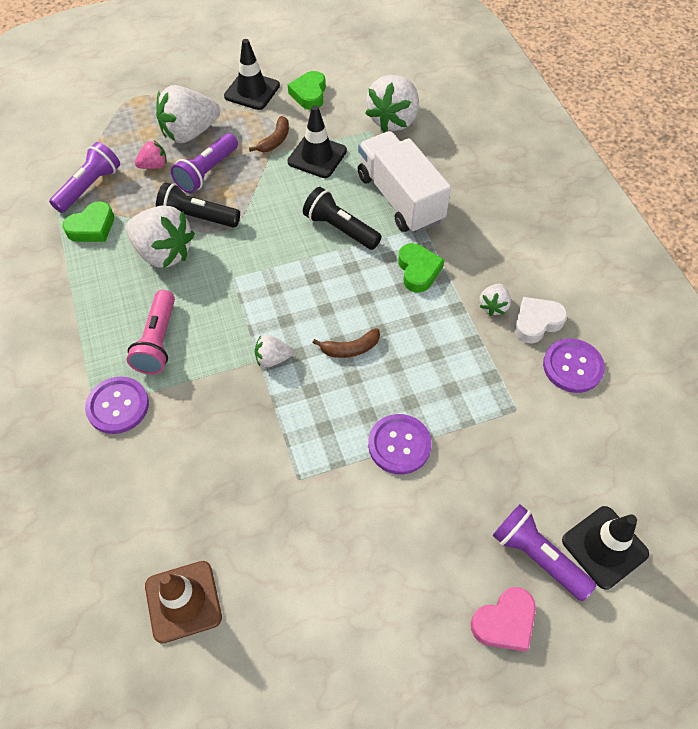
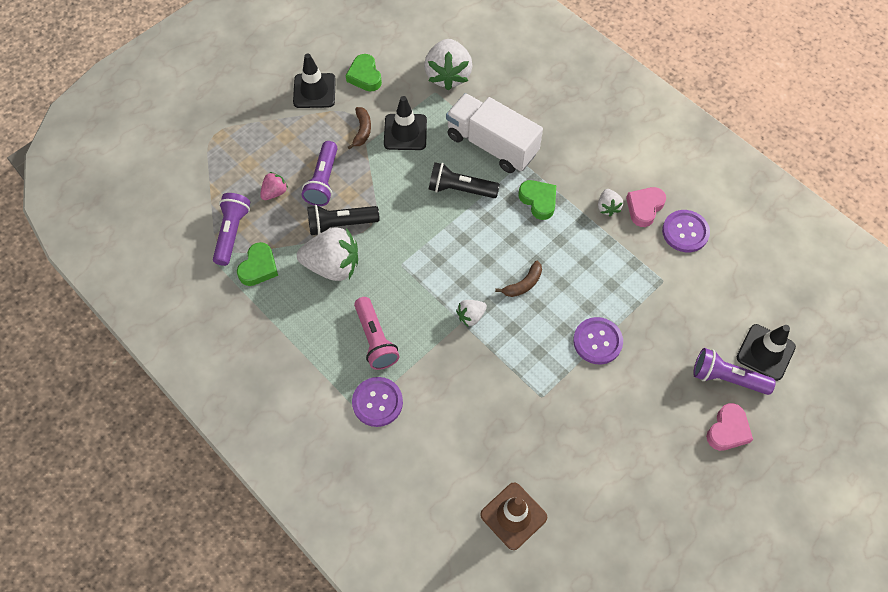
camera: 25 degrees left, 5 degrees up
white strawberry [156,85,220,143] -> none
white heart [515,297,568,344] -> pink heart [626,187,666,227]

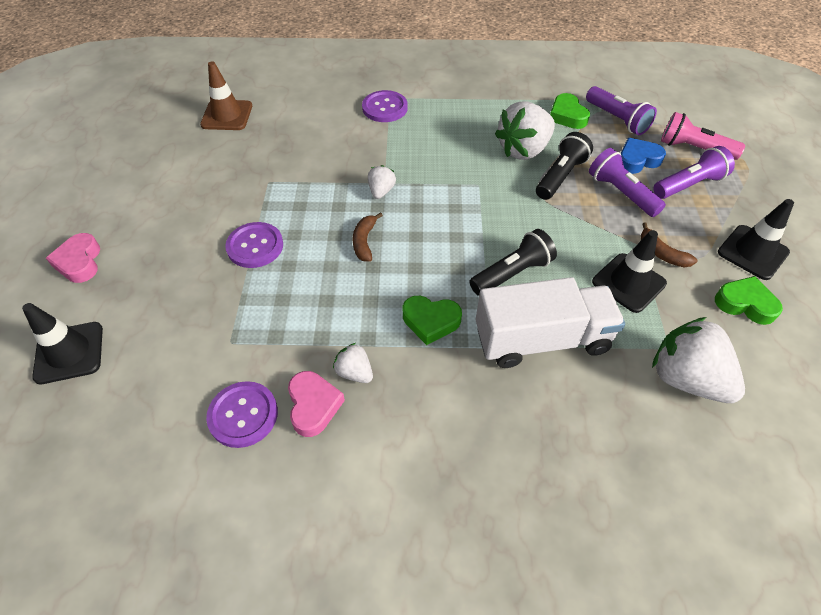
camera: 135 degrees right, 10 degrees down
pink strawberry [260,172,288,200] -> blue heart [621,138,666,174]
pink flashlight [354,297,400,370] -> pink flashlight moved to [661,112,745,160]
purple flashlight [693,348,776,395] -> purple flashlight moved to [653,146,735,199]

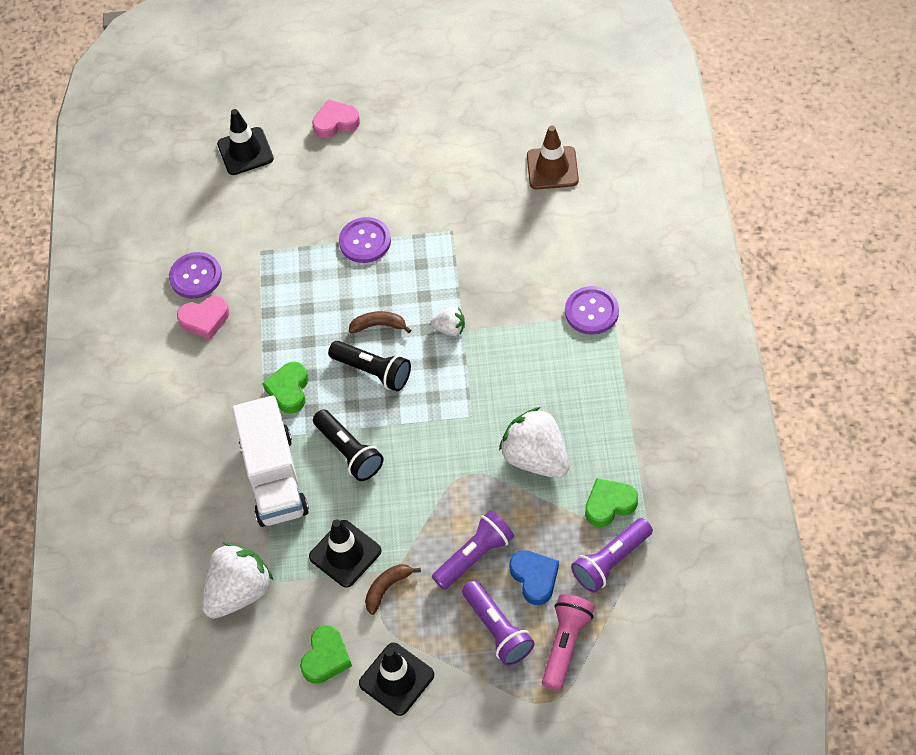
camera: 90 degrees right, 5 degrees up
white strawberry [333,343,373,383] -> none
black flashlight [536,132,593,200] -> black flashlight moved to [328,341,411,391]

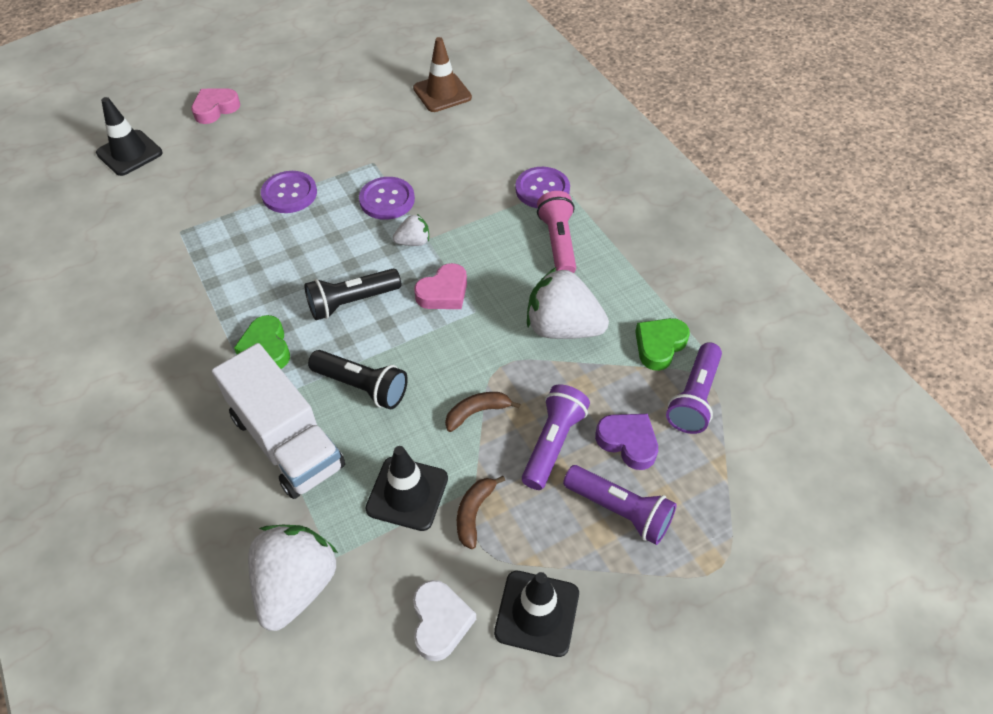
camera: 30 degrees left, 5 degrees down
purple button [169,252,222,299] -> purple button moved to [359,177,415,220]
pink heart [177,296,229,339] -> pink heart moved to [414,263,467,309]
green heart [300,625,352,684] -> white heart [413,580,476,661]
black flashlight [328,341,411,391] -> black flashlight turned 150 degrees clockwise [304,269,401,320]
brown banana [349,311,411,333] -> brown banana moved to [445,392,520,432]
blue heart [509,550,559,605] -> purple heart [595,414,658,470]
pink flashlight [542,594,595,691] -> pink flashlight moved to [537,191,576,273]

